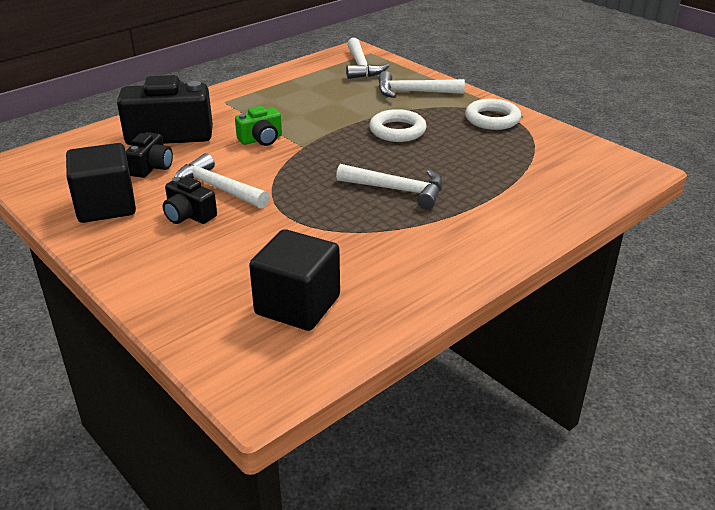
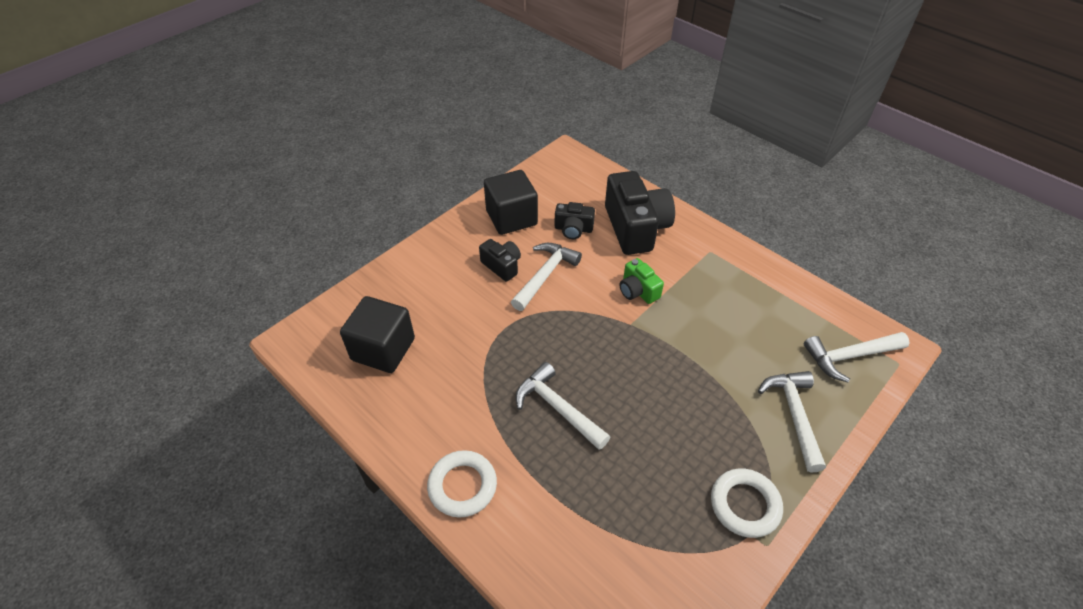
camera: 85 degrees right, 15 degrees up
black camera [163,177,217,224] -> black camera turned 105 degrees clockwise [479,239,521,282]
white hammer [336,164,443,209] -> white hammer turned 120 degrees clockwise [516,362,610,450]
white ring [370,109,427,142] -> white ring moved to [427,450,497,518]

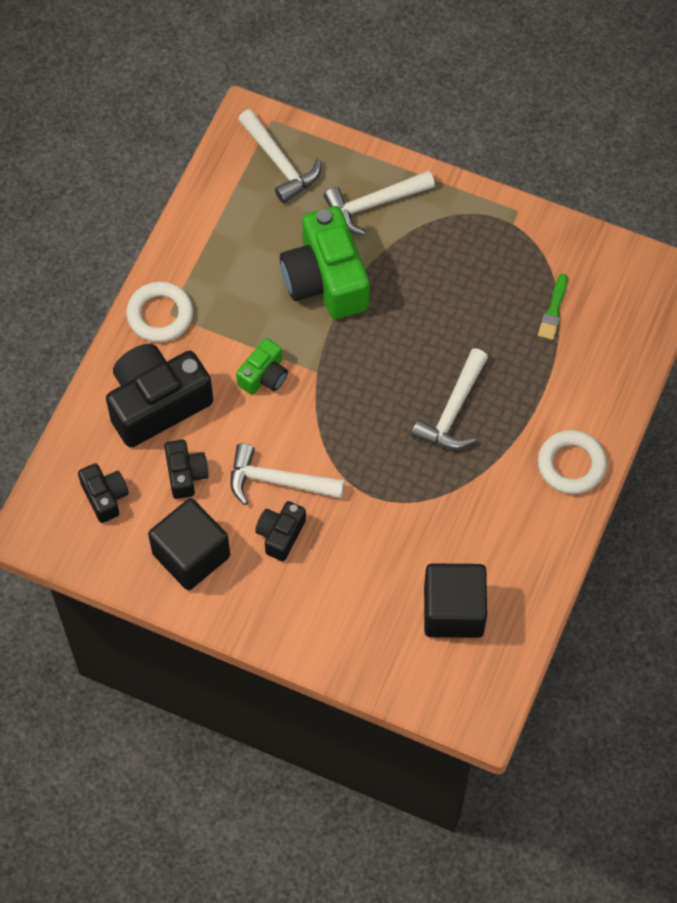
camera: 110 degrees left, 15 degrees up
white ring [711,468,783,538] -> white ring moved to [126,282,193,342]
none -> black camera [78,463,129,523]
none -> green camera [280,206,370,319]
none -> green brush [538,274,568,340]

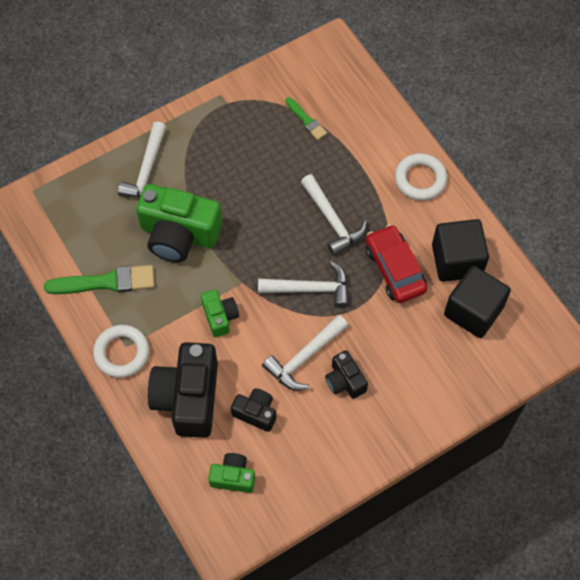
camera: 55 degrees left, 0 degrees up
black camera [78,463,129,523] -> green camera [208,453,255,493]
black cube [148,498,230,590] -> black cube moved to [432,219,489,282]
white hammer [238,109,321,203] -> white hammer moved to [258,261,349,308]
none -> green brush [44,265,155,294]
none -> red car [366,224,427,303]

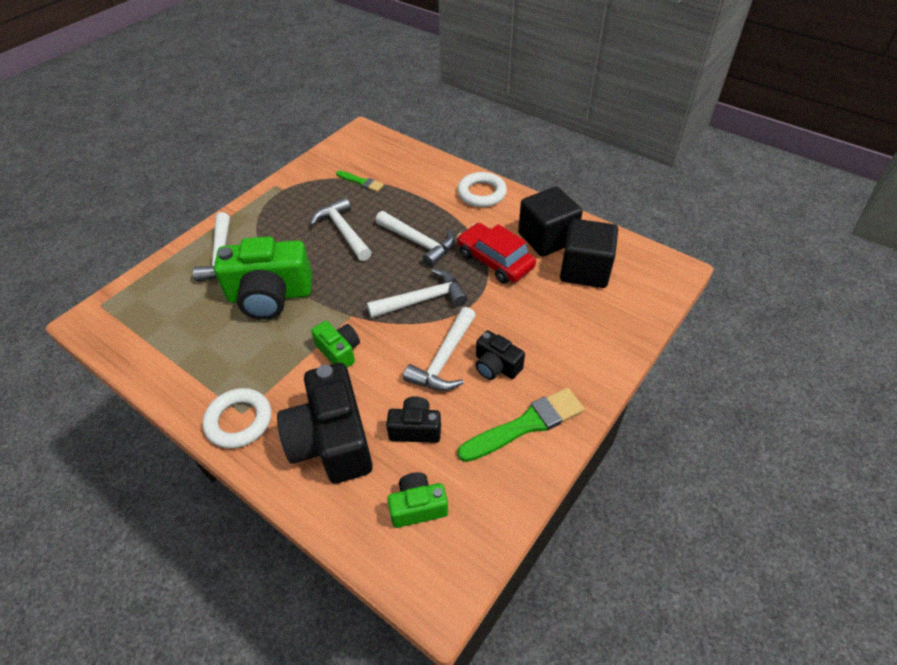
camera: 20 degrees left, 15 degrees down
green brush [44,265,155,294] -> green brush moved to [457,388,584,462]
none -> white hammer [310,197,372,261]

